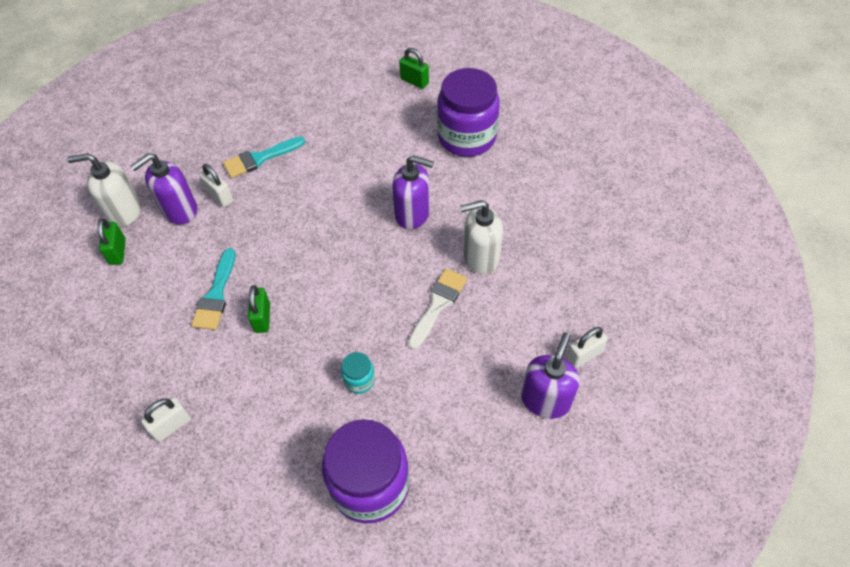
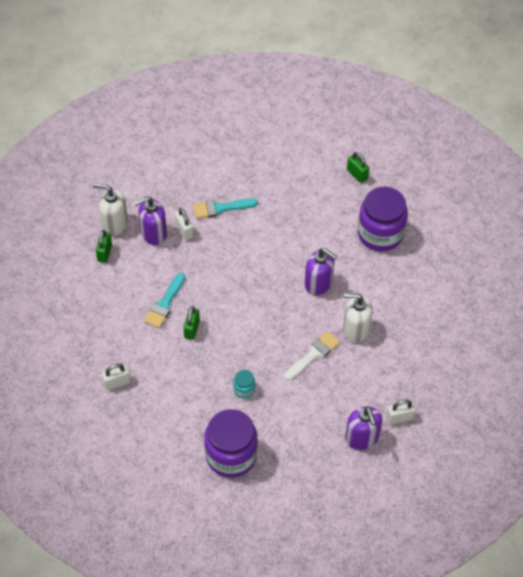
camera: 15 degrees right, 0 degrees up
purple soap dispenser [521,332,580,419] -> purple soap dispenser turned 120 degrees clockwise [345,406,382,450]

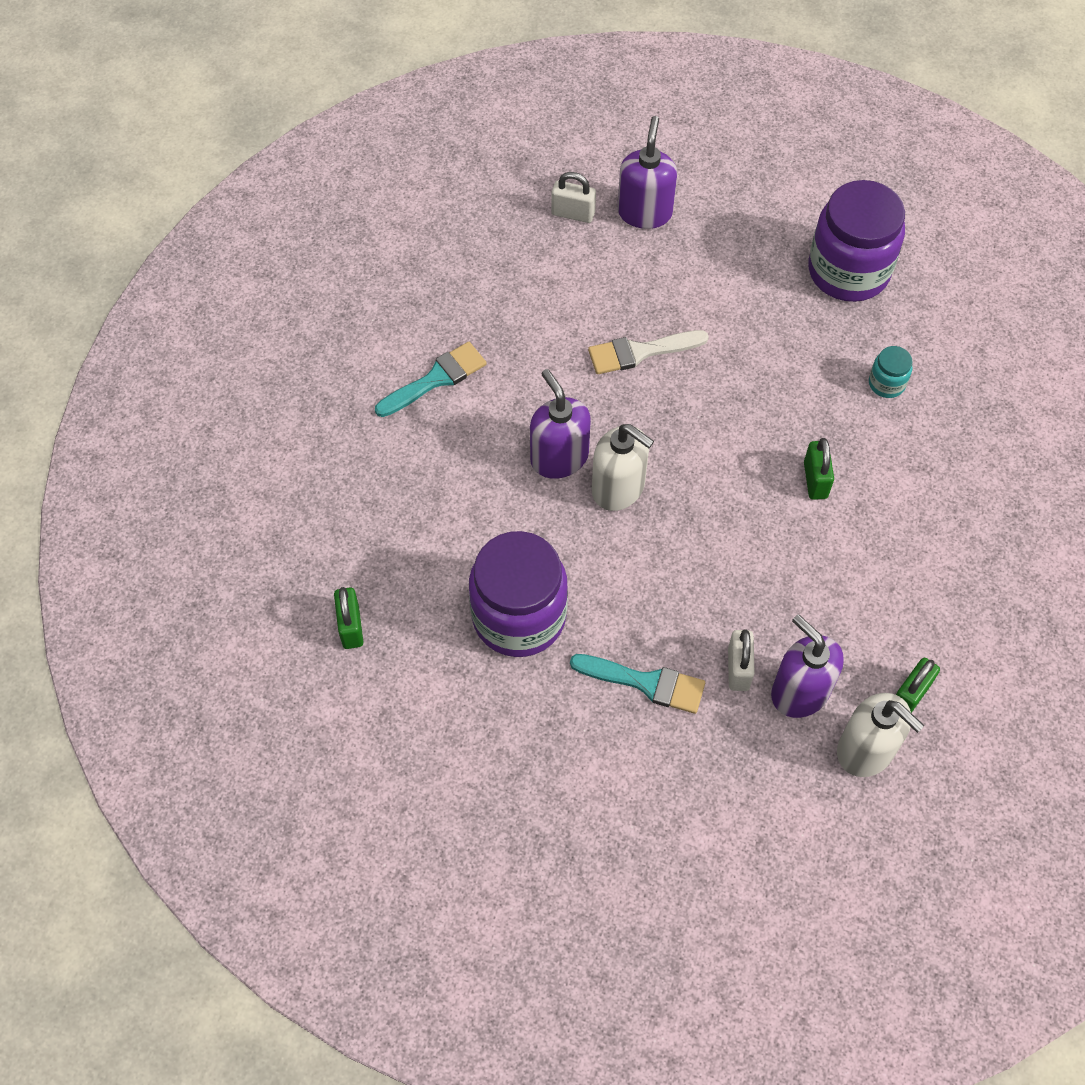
camera: 150 degrees left, 5 degrees up
white padlock [102,363,130,391] -> none
purple soap dispenser [134,196,167,245] -> purple soap dispenser turned 135 degrees counterclockwise [771,614,844,718]
turquoise brush [144,273,185,328] -> turquoise brush moved to [375,342,487,417]
green padlock [183,307,200,340] -> green padlock turned 45 degrees counterclockwise [804,438,834,500]
turquoise jar [233,370,255,399] -> turquoise jar moved to [869,346,913,398]
white soap dispenser [343,293,372,343] -> white soap dispenser moved to [592,424,654,511]
purple jar [358,187,408,251] -> purple jar moved to [469,531,568,657]

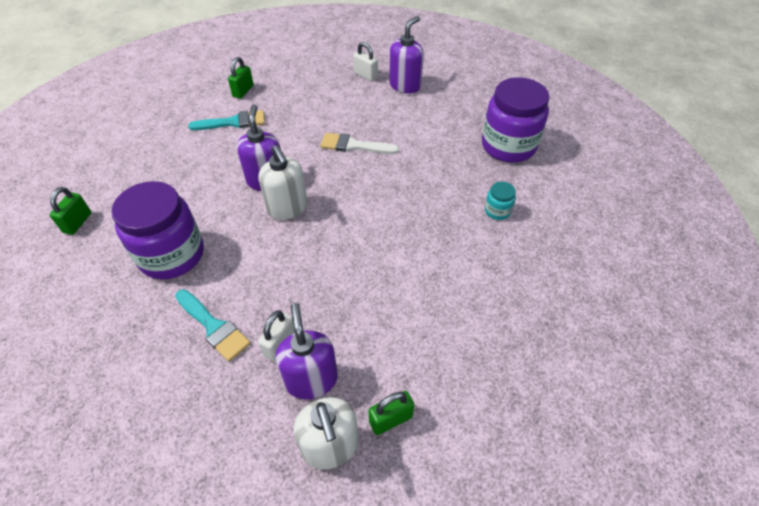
camera: 25 degrees right, 10 degrees down
green padlock [804,438,834,500] -> green padlock moved to [228,57,254,99]

